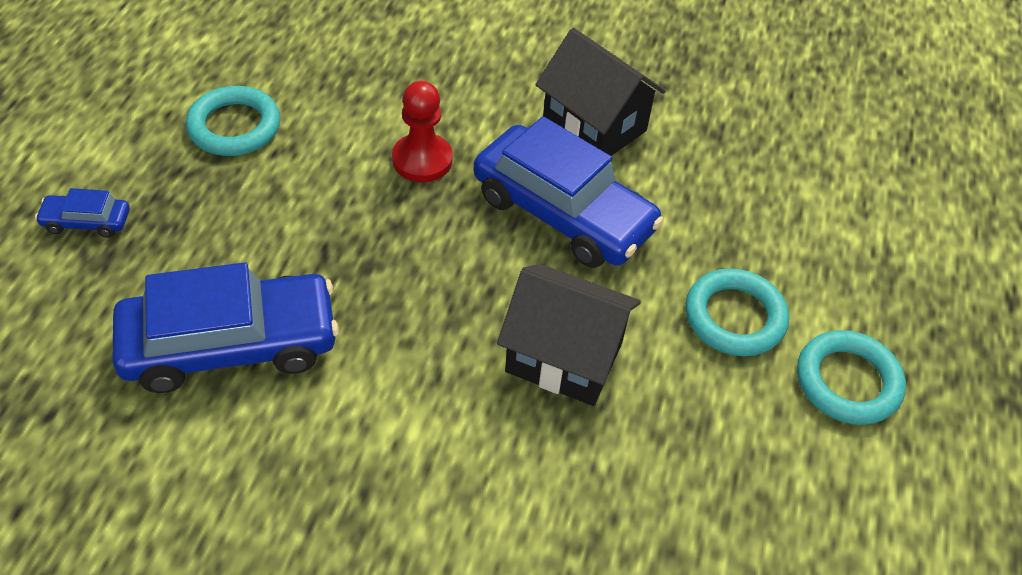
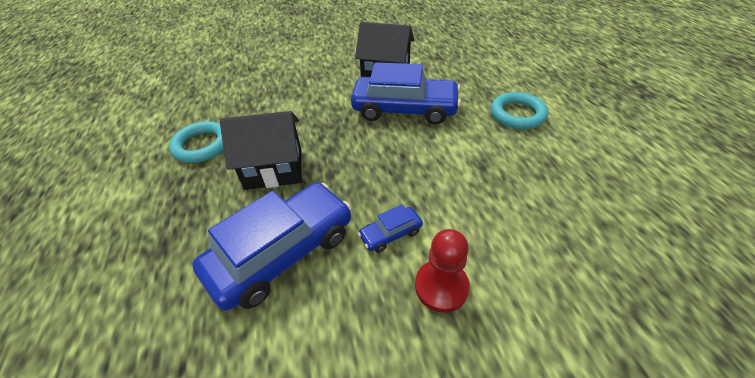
camera: 25 degrees left, 5 degrees down
blue car [35,188,130,238] -> blue car moved to [358,204,423,253]
red pawn [392,81,453,182] -> red pawn moved to [415,229,470,313]
black house [497,264,641,406] -> black house moved to [220,111,302,190]
turquoise ring [797,330,906,425] -> none

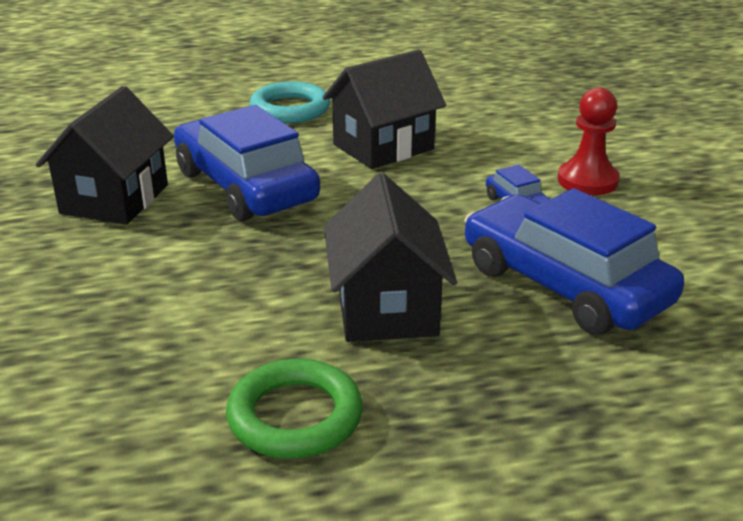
camera: 90 degrees left, 15 degrees down
turquoise ring [169,121,224,163] -> green ring [226,358,363,459]
blue car [351,62,461,125] -> blue car turned 45 degrees counterclockwise [174,105,320,221]
none -> black house [323,50,446,169]

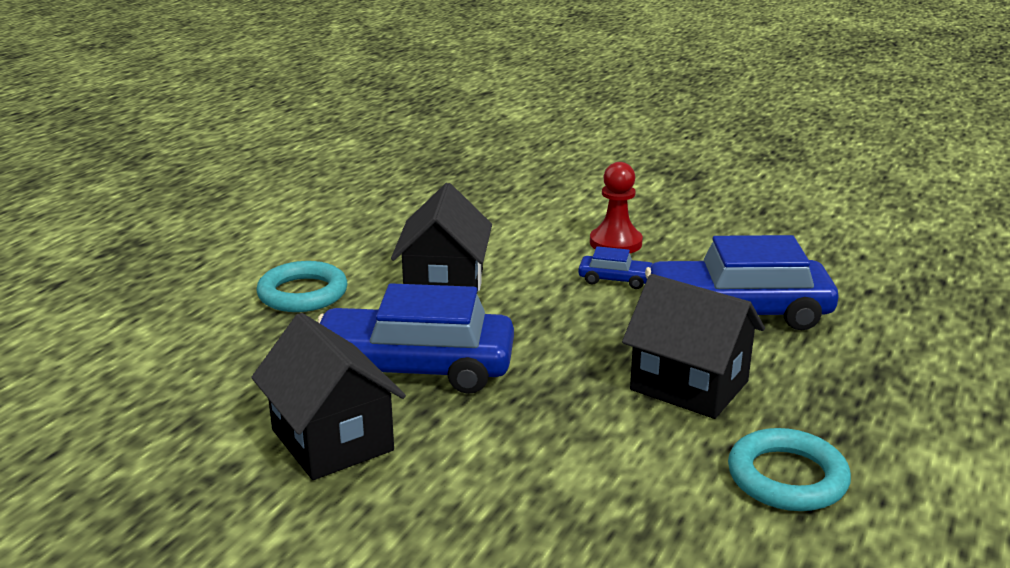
camera: 50 degrees left, 5 degrees down
green ring [226,358,363,459] -> turquoise ring [728,428,851,511]

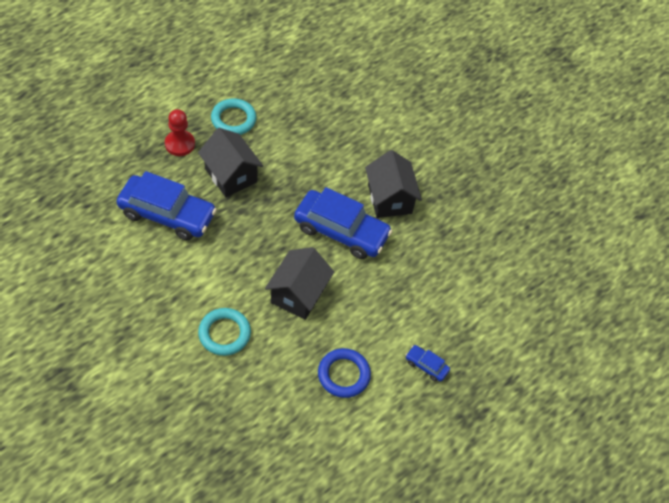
camera: 165 degrees left, 30 degrees up
turquoise ring [256,261,347,312] -> turquoise ring moved to [198,308,251,356]
blue car [578,246,653,289] -> blue car moved to [406,345,450,382]
red pawn [590,162,643,253] -> red pawn moved to [165,109,195,156]
none -> blue ring [318,348,371,398]

